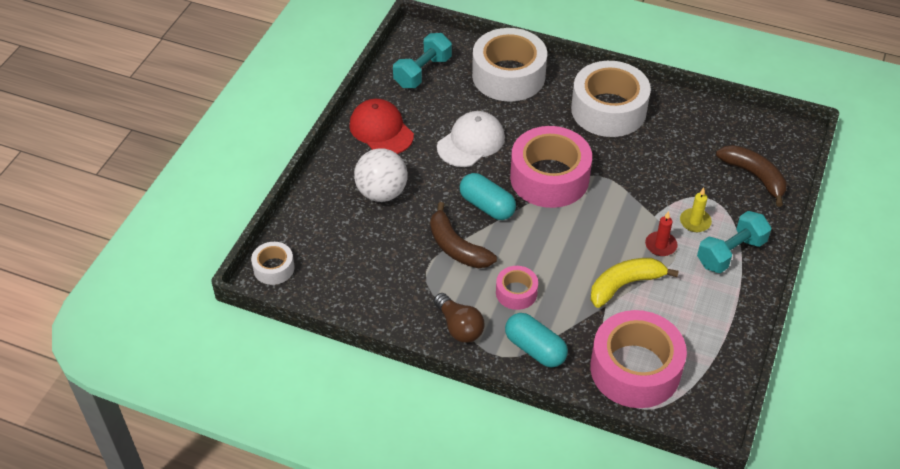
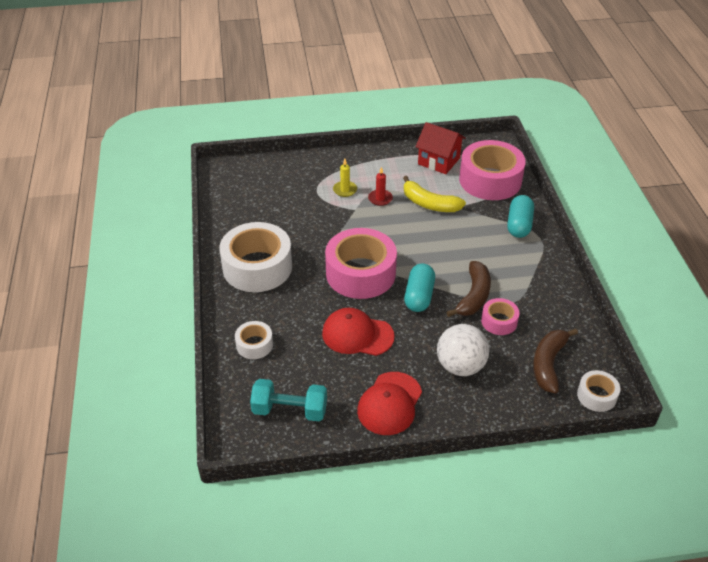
camera: 120 degrees left, 5 degrees down
brown light bulb [434,293,484,343] -> none
white cap [437,111,505,167] -> red cap [322,308,395,356]
white tape [472,28,547,102] -> white tape [235,321,273,359], size x0.48
pink tape [496,266,538,310] -> pink tape moved to [481,298,520,335]
turquoise dumbbell [697,211,771,273] -> none
brown banana [716,145,787,207] -> brown banana moved to [533,328,578,394]
none -> red house [415,122,466,174]

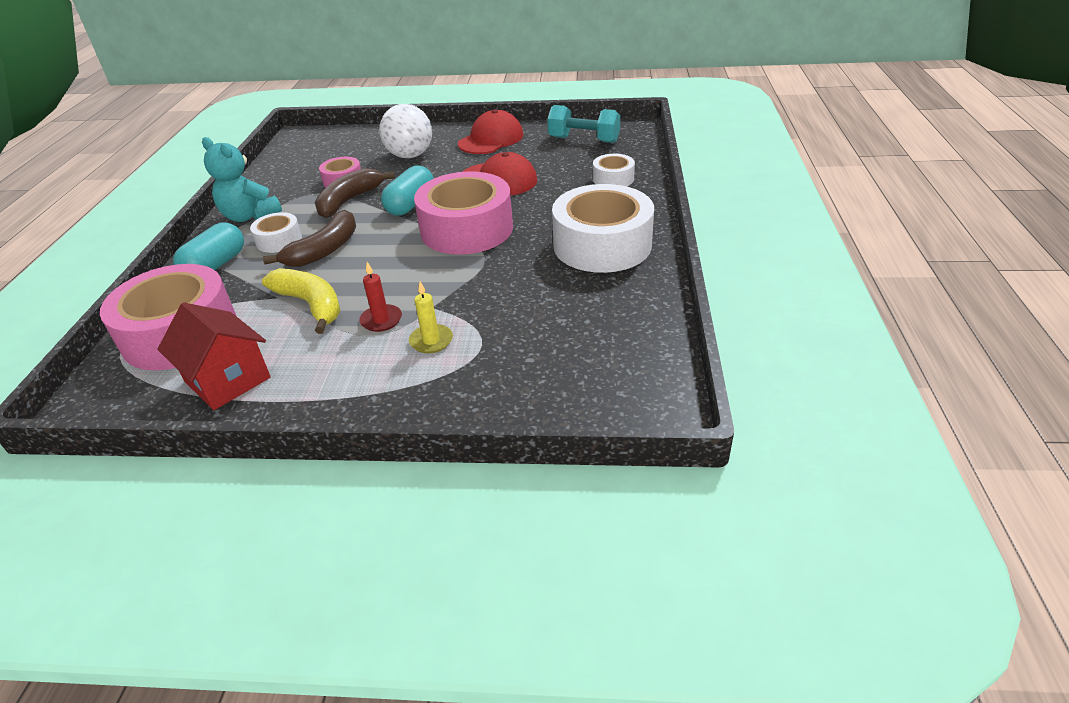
camera: 165 degrees left, 5 degrees down
brown banana [533,328,578,394] -> brown banana moved to [263,210,356,267]
white tape [577,370,620,412] -> white tape moved to [250,212,302,253]
none -> turquoise teddy bear [202,137,282,222]

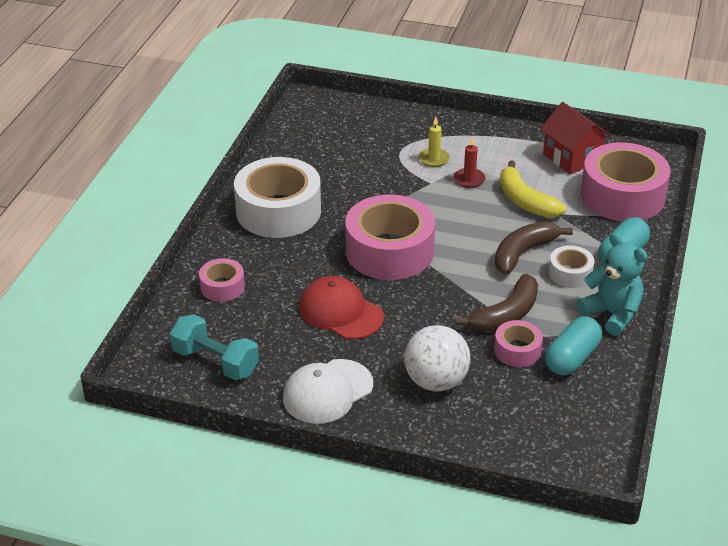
camera: 170 degrees left, 0 degrees up
turquoise capsule [381,166,434,215] -> turquoise capsule moved to [545,316,602,375]
red cap [458,109,523,154] -> white cap [283,359,373,424]
white tape [593,154,635,186] -> pink tape [199,258,245,302]

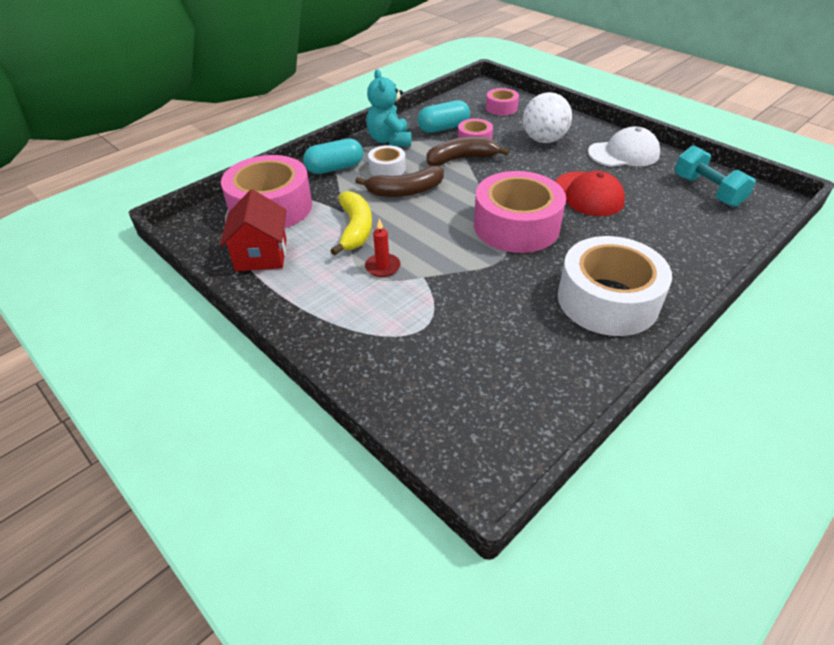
camera: 150 degrees left, 5 degrees up
pink tape [199,258,245,302] -> pink tape moved to [486,88,519,116]
yellow candle [419,117,450,167] -> none

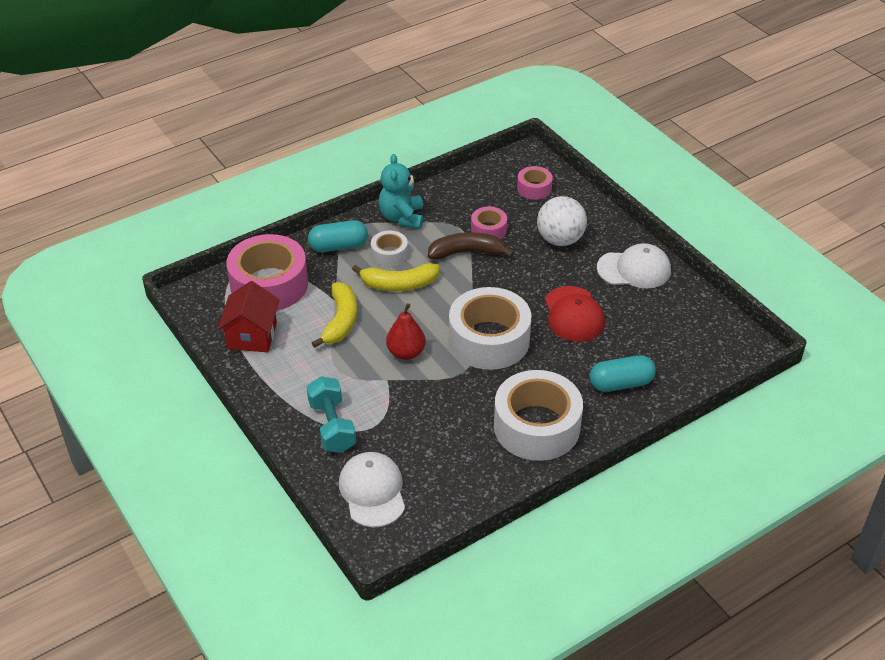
camera: 10 degrees right, 0 degrees up
brown banana [355,166,444,197] -> yellow banana [352,263,439,291]
red candle [365,218,401,277] -> none
turquoise capsule [418,100,470,133] -> turquoise capsule moved to [590,355,656,392]
pink tape [474,171,566,253] -> white tape [449,287,532,370]
turquoise dumbbell [675,145,756,207] -> turquoise dumbbell moved to [307,376,356,453]
none -> white cap [339,452,405,528]
none -> red pear [386,303,426,360]

